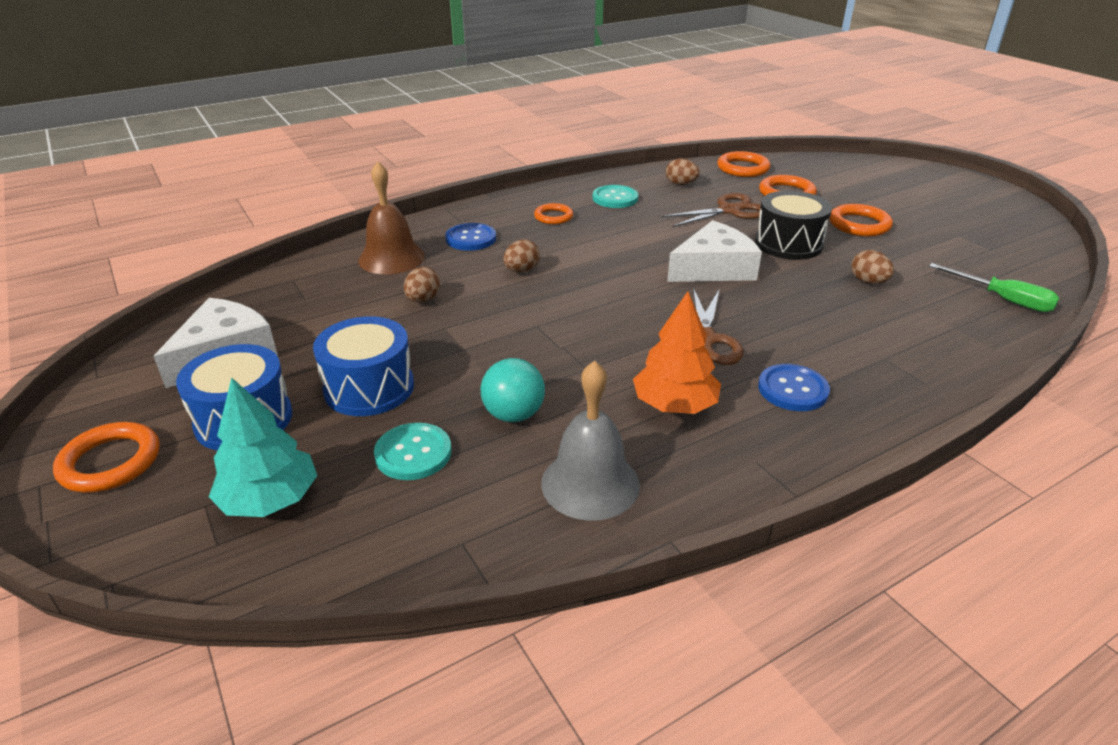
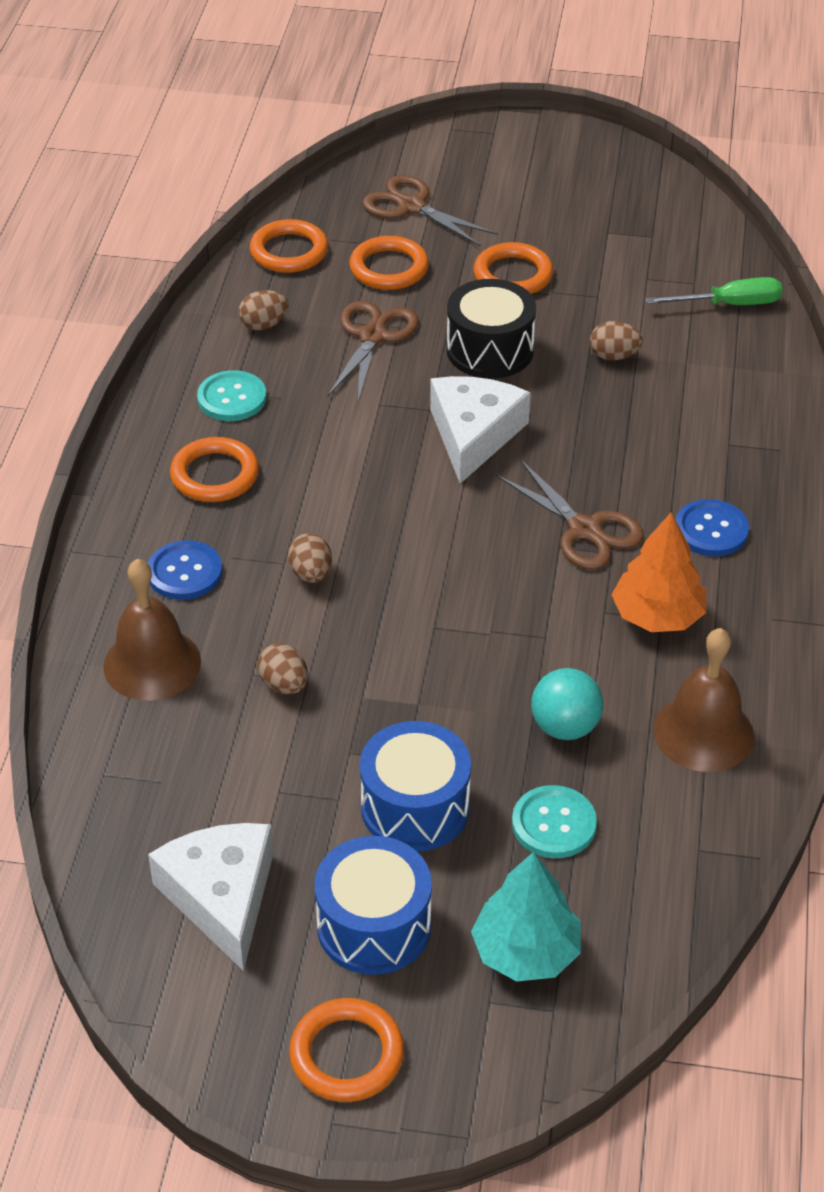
camera: 50 degrees left, 10 degrees up
orange ring [534,203,573,224] -> orange ring [170,437,259,502], size x1.51
grey bell [541,361,640,521] -> brown bell [653,628,754,772]
none -> brown scissors [362,175,498,247]

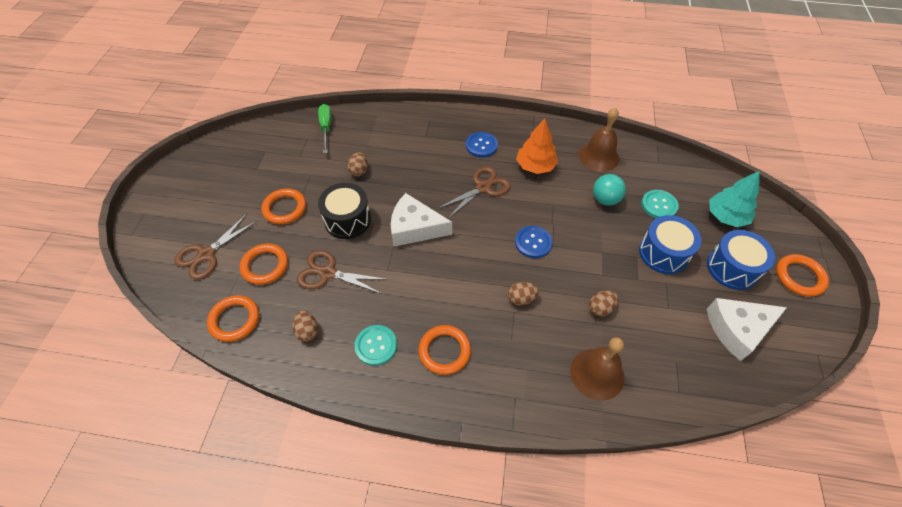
camera: 90 degrees left, 10 degrees up
blue button [148,540,222,600] -> blue button moved to [515,226,553,258]

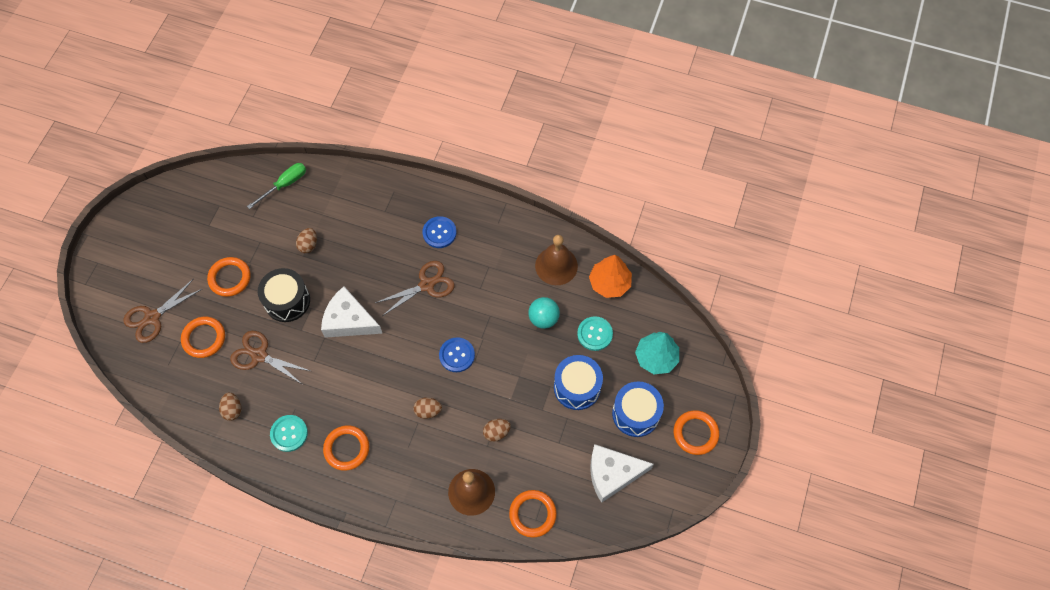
camera: 10 degrees right, 10 degrees up
orange ring [207,295,259,342] -> orange ring moved to [509,490,557,538]
green screwdriver [318,104,331,153] -> green screwdriver turned 45 degrees clockwise [247,163,306,209]
orange tree [516,119,558,174] -> orange tree moved to [589,255,632,298]

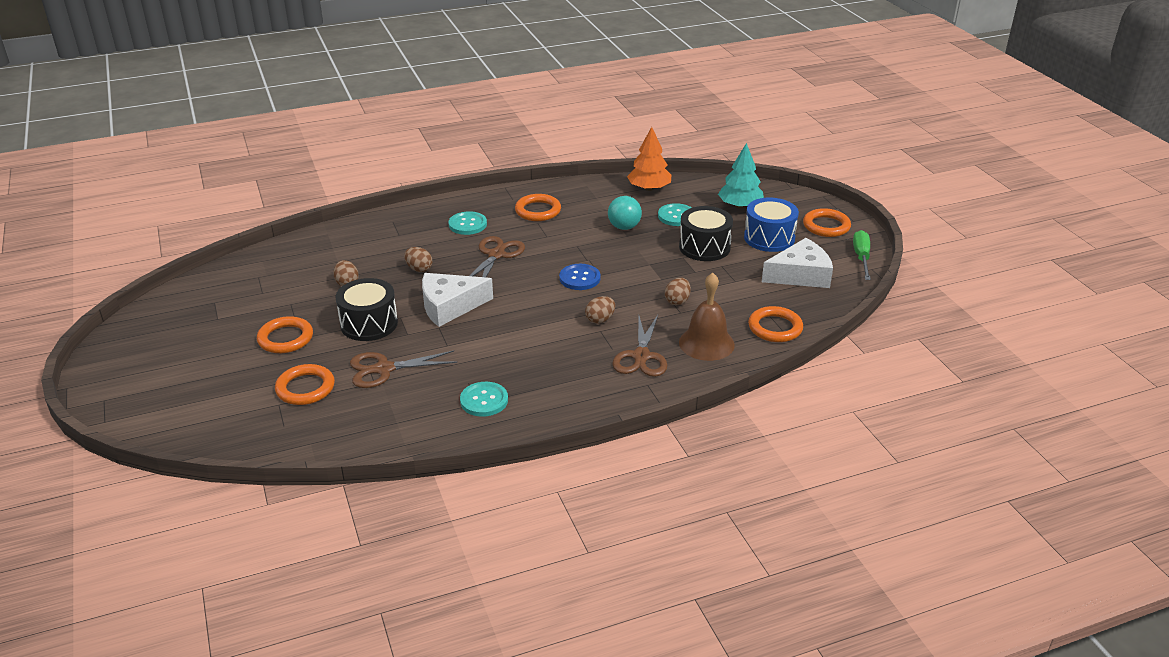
camera: 40 degrees left, 30 degrees down
brown scissors [123,279,202,343] -> brown scissors moved to [612,315,668,377]
brown egg [219,392,241,421] -> brown egg moved to [404,247,432,272]
green screwdriver [247,163,306,209] -> green screwdriver moved to [853,230,871,280]
orange ring [323,425,369,471] -> orange ring moved to [515,194,561,221]
blue button [422,216,457,248] -> turquoise button [449,211,487,235]
brown bell [535,235,578,285] -> none
blue drum [554,355,603,410] -> black drum [679,206,733,261]
white cheese [590,444,654,503] -> white cheese turned 150 degrees counterclockwise [762,238,833,288]

